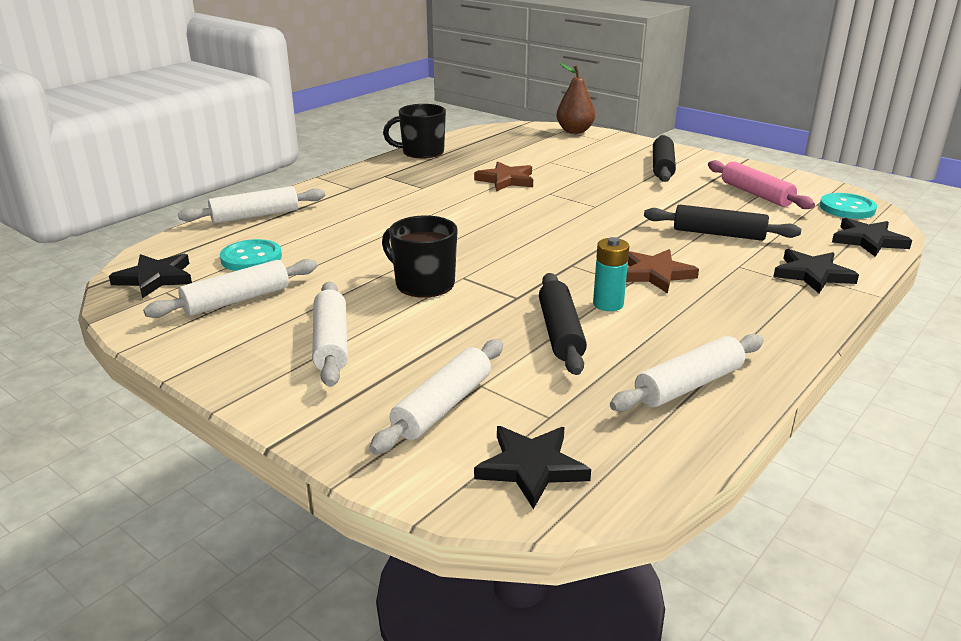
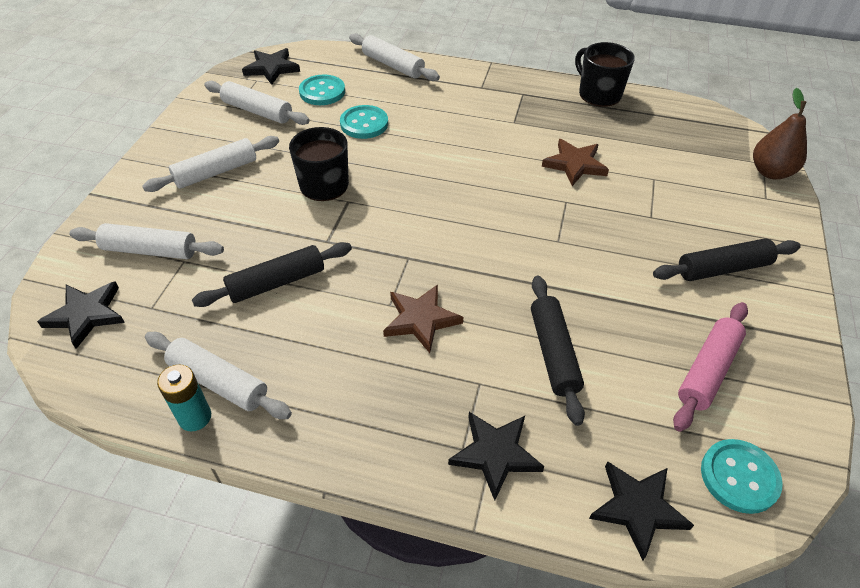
camera: 65 degrees right, 20 degrees up
turquoise battery [593,237,629,311] -> turquoise battery moved to [157,365,211,431]
none -> turquoise button [340,105,388,139]

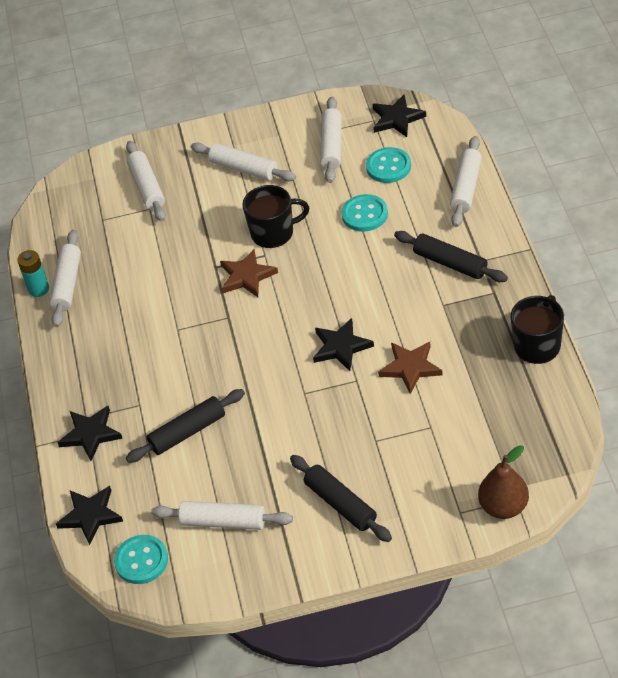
camera: 70 degrees right, 0 degrees up
black star [37,281,125,349] -> black star moved to [313,318,374,371]
black rolling pin [192,242,352,307] -> black rolling pin moved to [394,231,508,282]
brown star [383,284,463,353] -> brown star moved to [220,249,278,297]
pink rolling pin [673,302,748,432] -> white rolling pin [151,501,293,530]

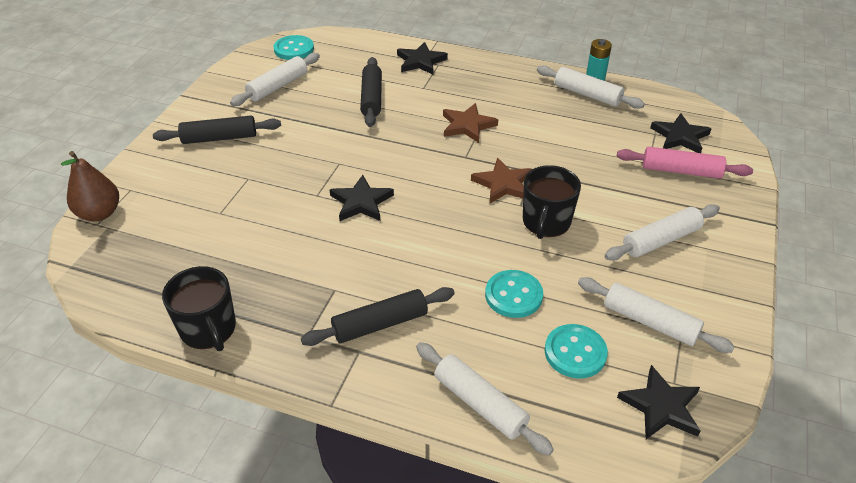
camera: 115 degrees right, 5 degrees down
black star [56,486,123,545] -> black star moved to [650,113,712,153]
white rolling pin [126,141,166,222] -> pink rolling pin [617,147,753,179]
brown star [378,342,443,394] -> brown star moved to [443,103,498,143]

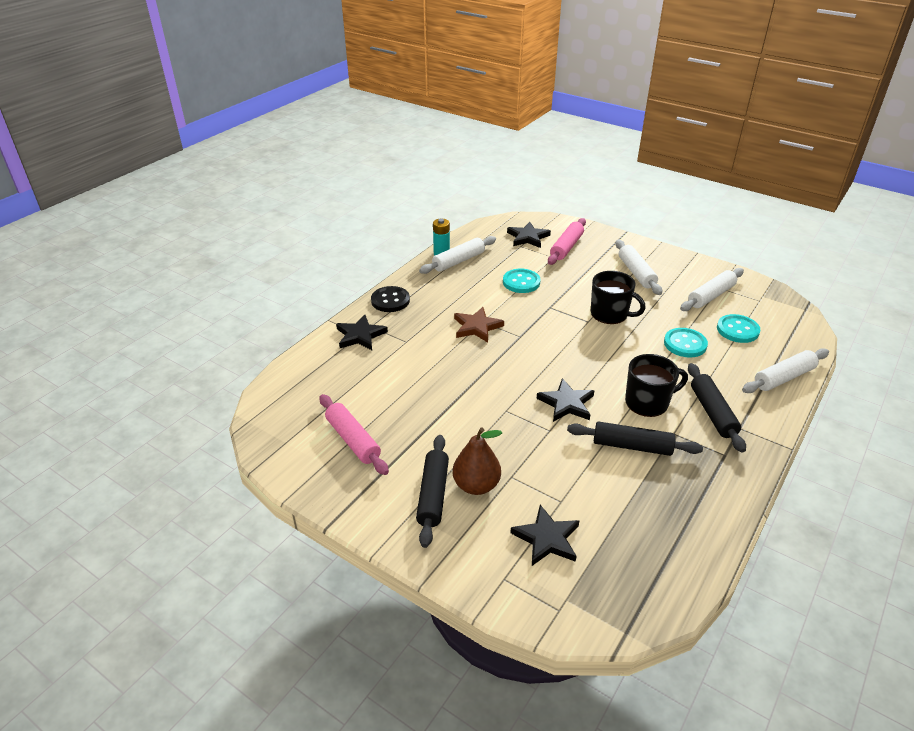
camera: 75 degrees left, 5 degrees down
brown pear [61,151,119,221] -> brown pear moved to [453,428,502,495]
black mug [162,266,236,351] -> black mug moved to [625,354,688,417]
white rolling pin [230,53,320,106] -> pink rolling pin [320,394,389,475]
turquoise button [273,35,314,60] -> turquoise button moved to [503,269,540,293]
black rolling pin [360,57,382,127] -> black rolling pin moved to [567,422,703,456]
brown star [471,158,532,203] -> none
black star [617,365,701,439] -> black star moved to [510,505,579,566]
none -> black button [371,286,410,312]

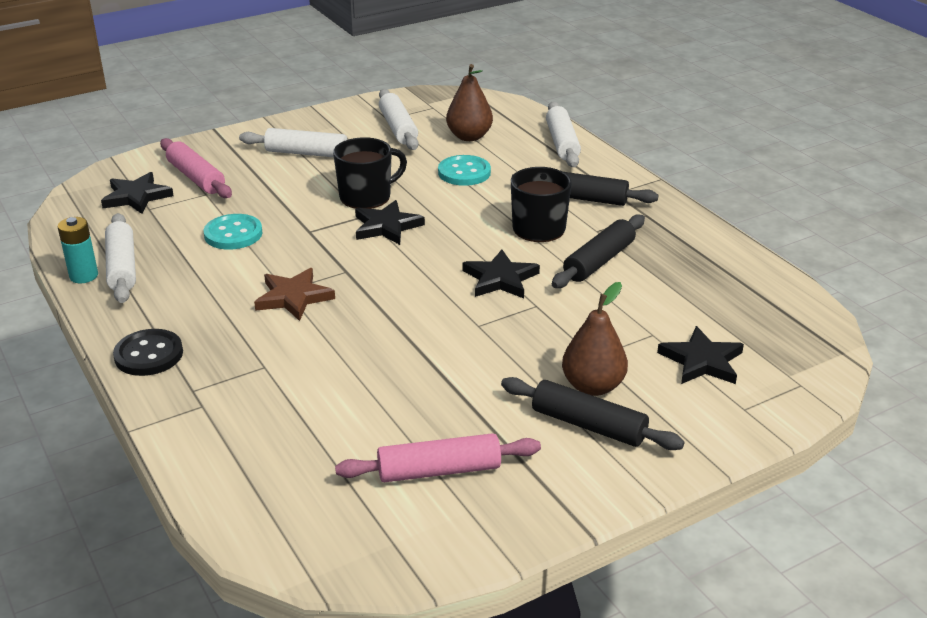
camera: 65 degrees left, 5 degrees down
black star [336,315,388,350] -> black star moved to [355,200,425,245]
turquoise button [717,314,760,343] -> brown pear [446,64,493,141]

